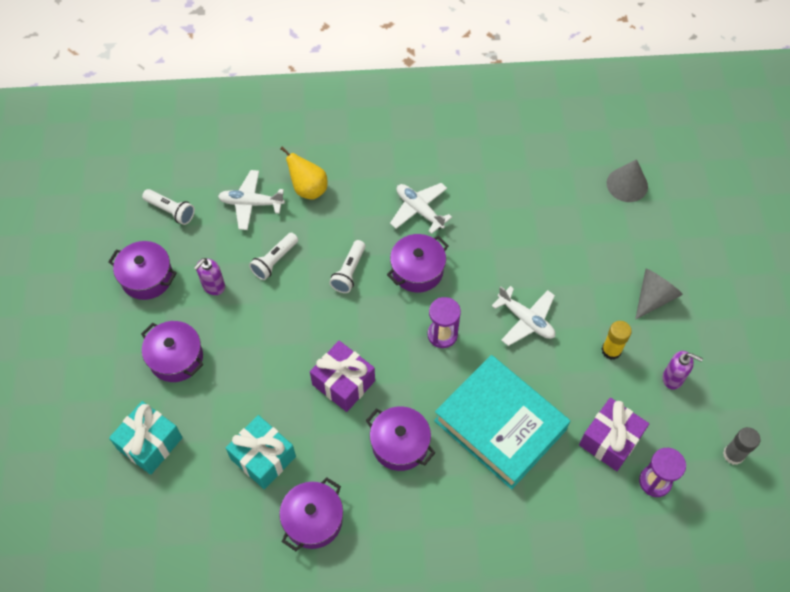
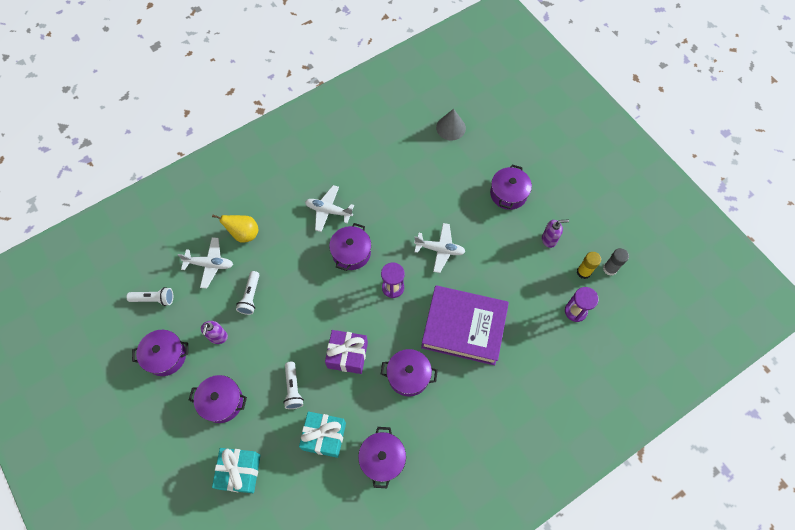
camera: 30 degrees left, 5 degrees up
white plane [218,170,285,230] -> white plane turned 150 degrees counterclockwise [178,237,233,289]
white flashlight [329,240,366,293] -> white flashlight moved to [283,362,304,409]
turquoise book [434,355,570,489] -> purple book [421,285,509,366]
purple gift [579,398,649,471] -> none
yellow glue stick [601,321,632,360] -> yellow glue stick moved to [577,252,601,279]
grey cone [635,269,683,320] -> purple pot [490,164,532,210]

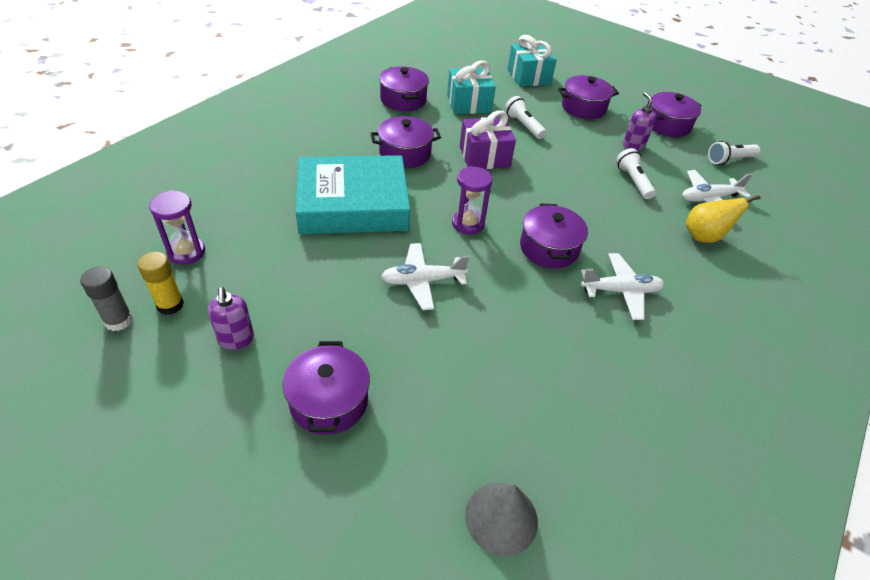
camera: 155 degrees right, 20 degrees down
purple book [421,285,509,366] -> turquoise book [295,155,410,234]
purple soap dispenser [542,219,569,248] -> purple soap dispenser turned 75 degrees counterclockwise [208,287,254,350]

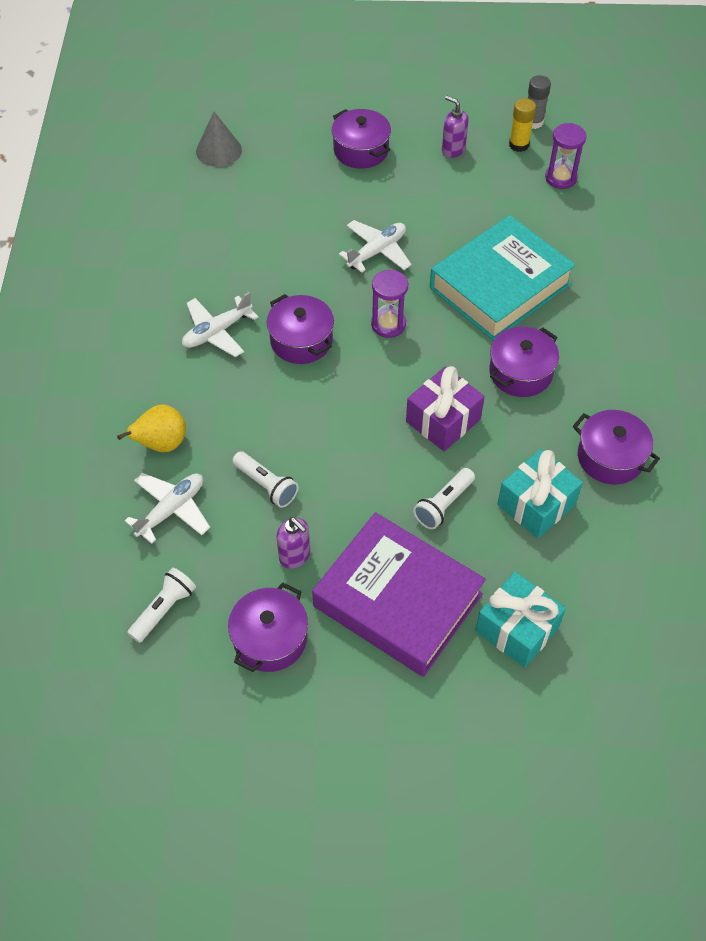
camera: 150 degrees right, 10 degrees up
white flashlight [504,96,546,139] -> white flashlight turned 105 degrees clockwise [413,468,475,529]
purple pot [558,75,619,119] -> purple book [312,512,486,677]

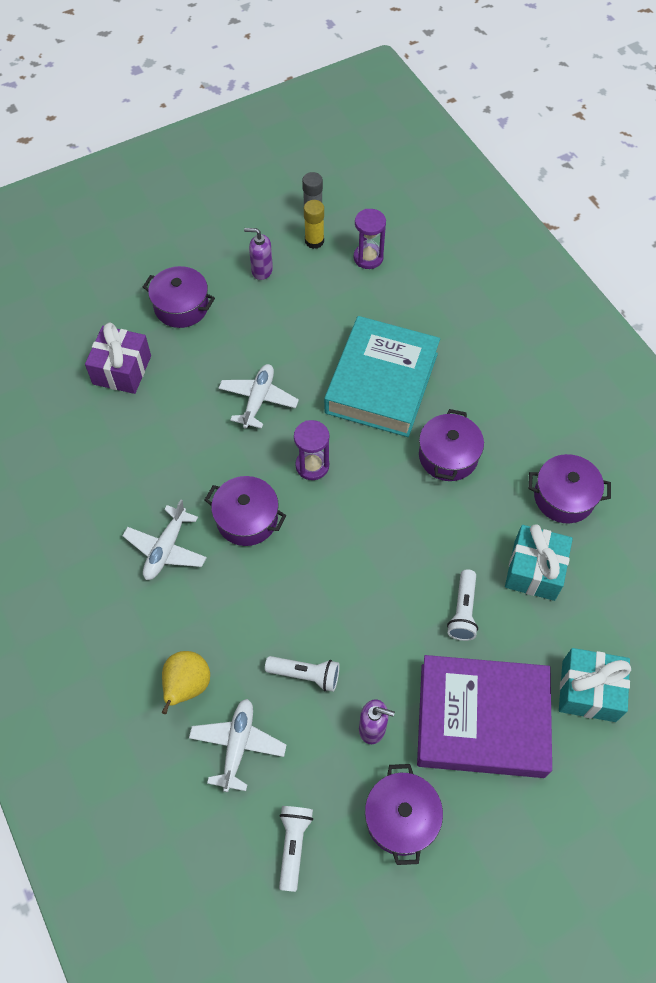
camera: 30 degrees left, 5 degrees up
grey cone [196,112,242,167] -> none
purple gift [406,366,485,451] -> purple gift moved to [85,323,151,394]

